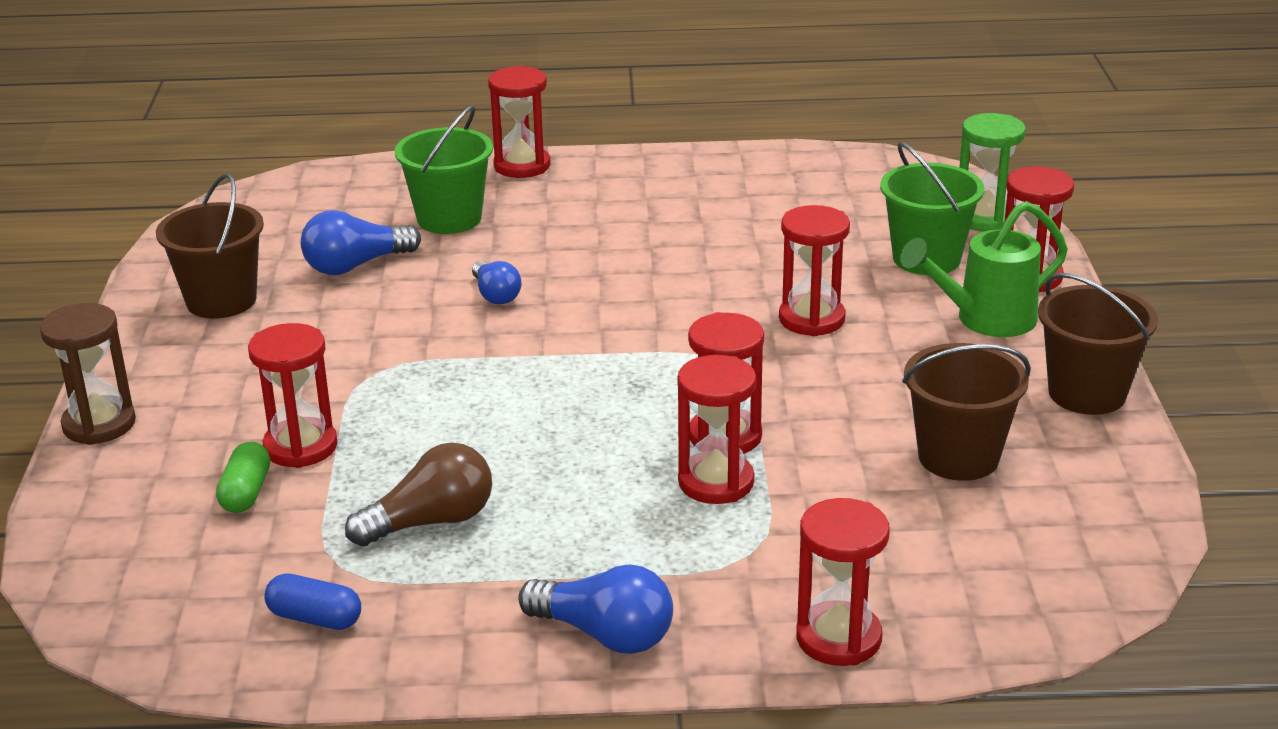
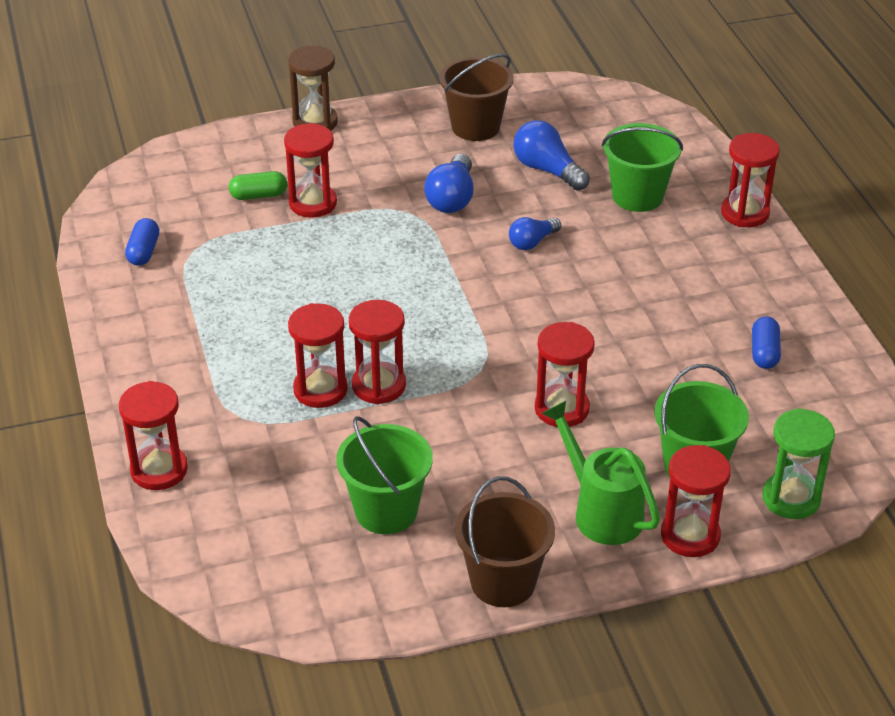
camera: 75 degrees right, 10 degrees up
brown light bulb [345,443,492,547] -> none
blue light bulb [518,564,673,654] -> blue light bulb moved to [424,154,474,213]
brown bucket [902,343,1031,481] -> green bucket [336,416,433,534]
none -> blue capsule [752,316,781,369]

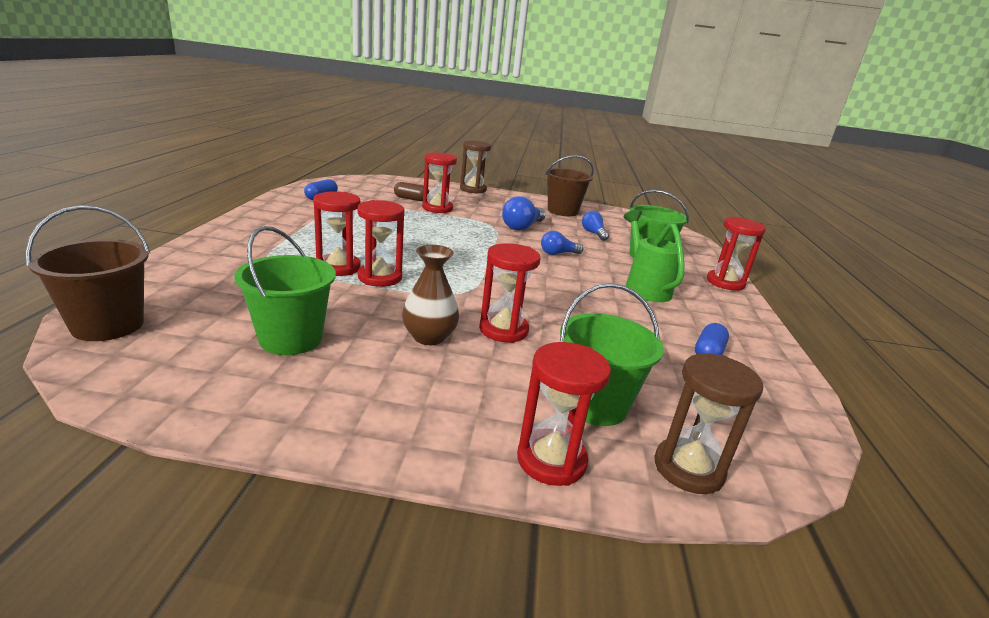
camera: 20 degrees right, 15 degrees down
red hourglass [119,381,188,490] -> none
green capsule [229,171,287,200] -> brown capsule [394,182,429,201]
brown bucket [455,476,555,607] -> brown bucket moved to [25,205,150,341]
blue light bulb [513,120,590,191] -> blue light bulb [582,211,609,241], size x0.65
green watering can [542,401,660,545] -> green watering can moved to [624,210,684,302]
green hourglass [762,408,835,519] -> brown hourglass [655,353,763,494]
none -> brown vase [402,245,459,345]

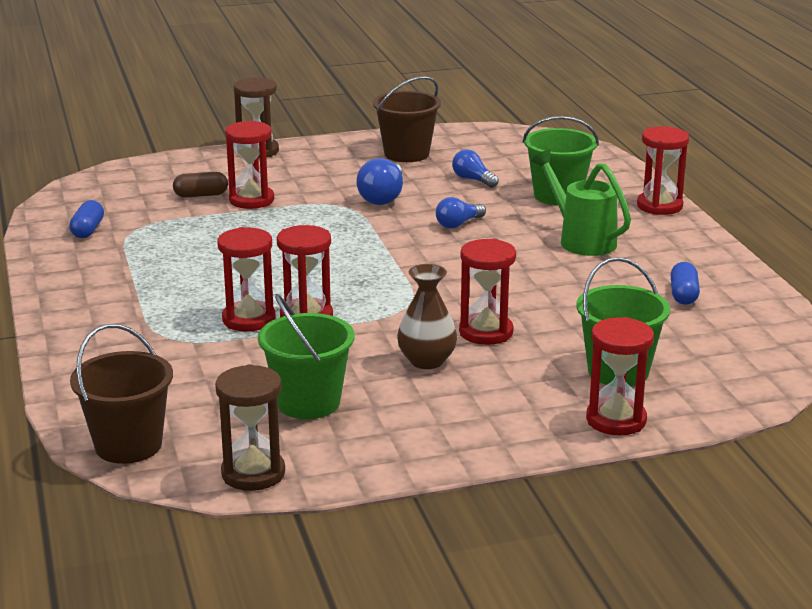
camera: 20 degrees left, 0 degrees up
brown hourglass [655,353,763,494] -> brown hourglass moved to [215,364,285,491]

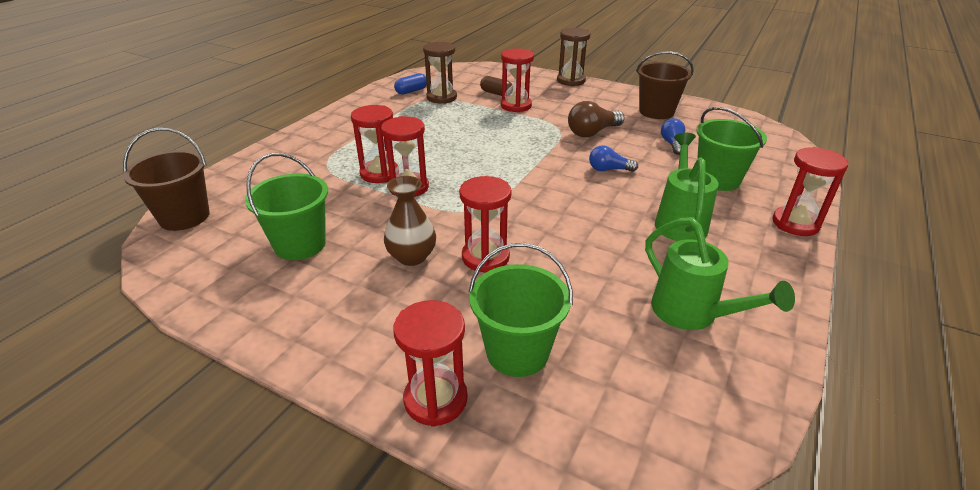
camera: 45 degrees right, 10 degrees up
brown hourglass [215,364,285,491] -> brown hourglass moved to [423,42,457,104]
blue light bulb [356,158,403,205] -> brown light bulb [568,101,624,137]
blue capsule [670,262,700,305] -> green watering can [645,217,795,330]

